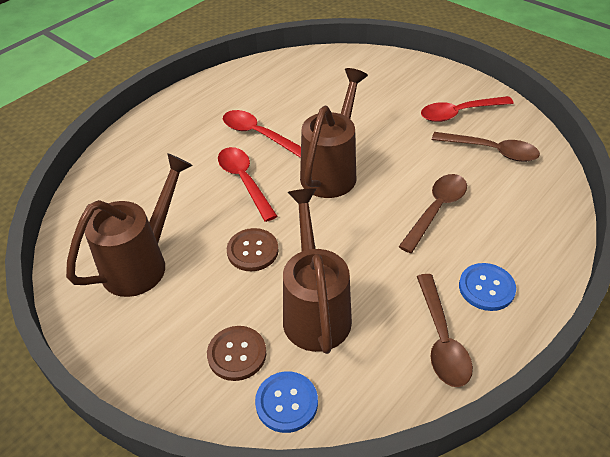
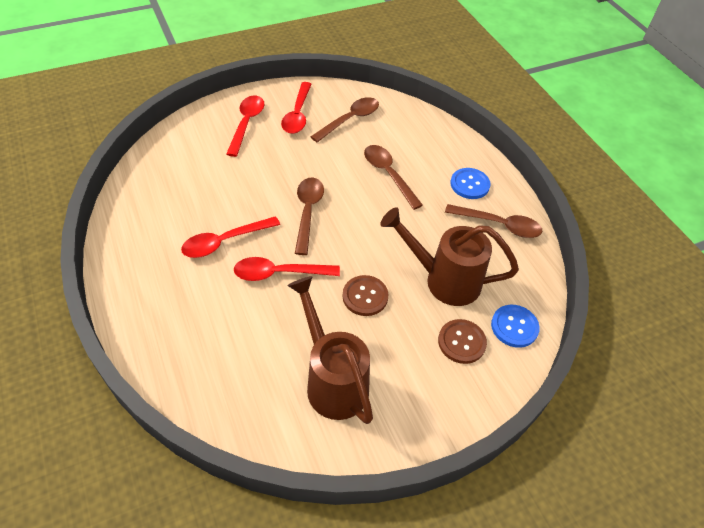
camera: 70 degrees left, 5 degrees up
brown watering can [300,68,368,198] -> brown spoon [295,178,324,255]
none -> red spoon [226,96,265,157]

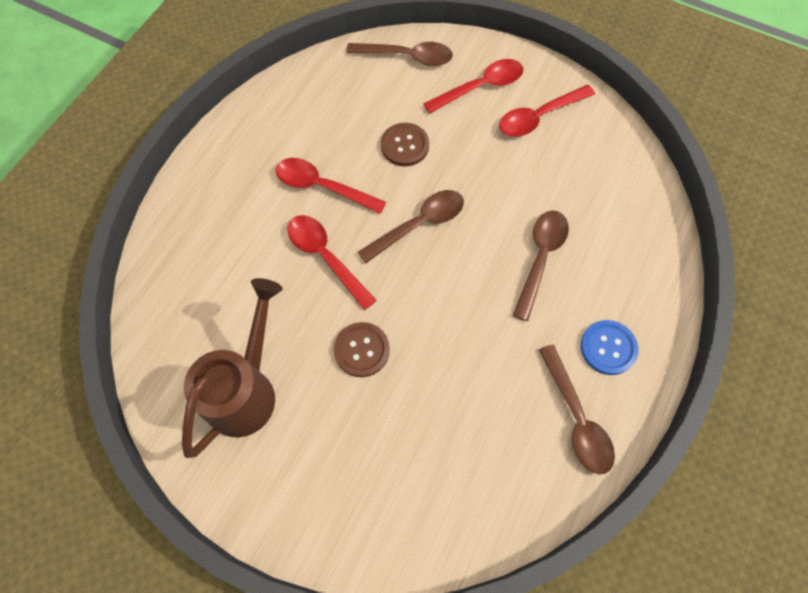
camera: 55 degrees right, 15 degrees up
brown spoon [310,97,379,142] -> brown spoon moved to [346,42,453,66]
brown watering can [380,207,519,306] -> none
brown button [438,319,487,364] -> brown button moved to [381,123,429,166]
blue button [491,305,540,348] -> none

